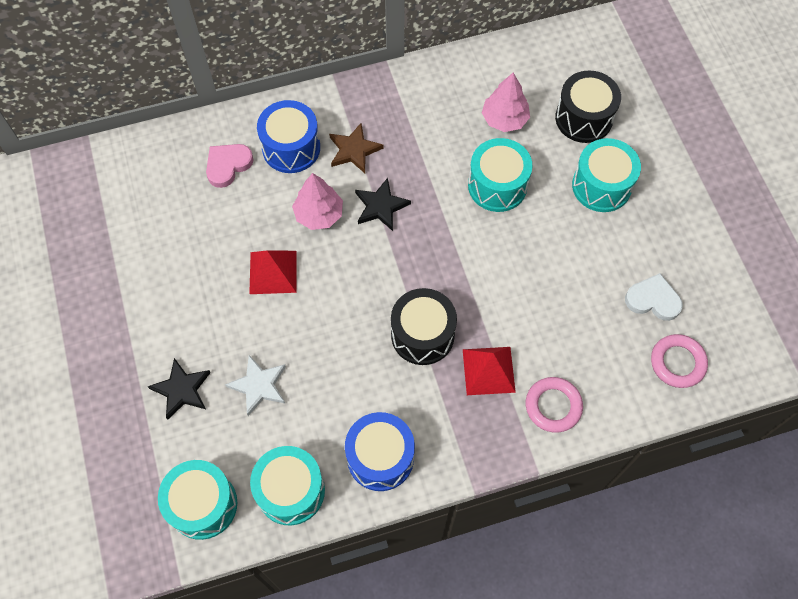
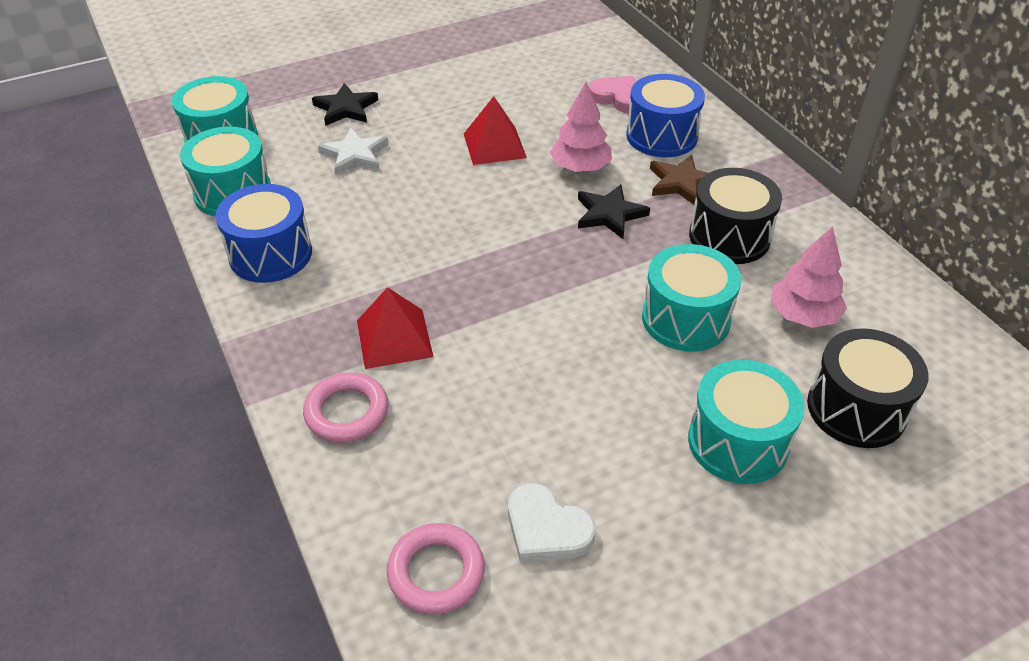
camera: 80 degrees right, 20 degrees down
black drum [391,288,457,365] -> black drum moved to [689,168,782,264]
white heart [625,273,683,321] -> white heart turned 120 degrees clockwise [508,483,595,562]

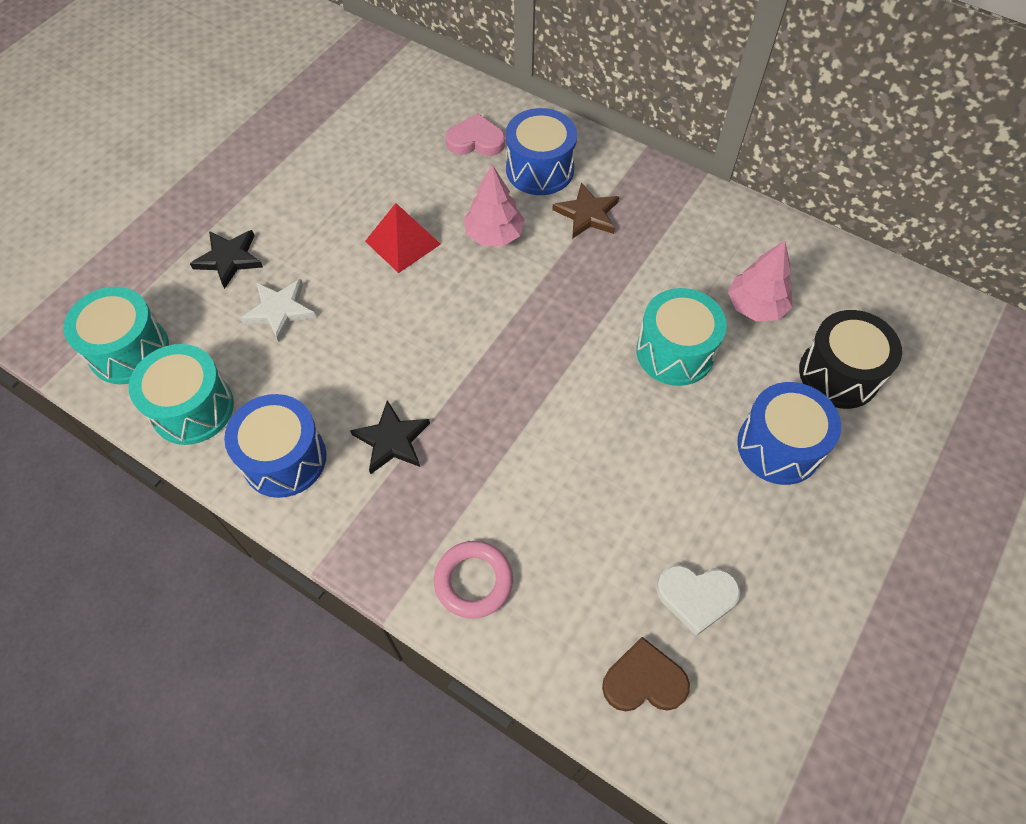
camera: 30 degrees left, 15 degrees up
red pyramid [357,287,434,369] -> none
pink ring [387,523,485,614] -> brown heart [602,637,690,711]
black star [578,184,650,239] -> black star moved to [350,400,430,474]
turquoise drum [688,360,805,484] -> blue drum [737,382,841,485]
black drum [689,168,782,264] -> none

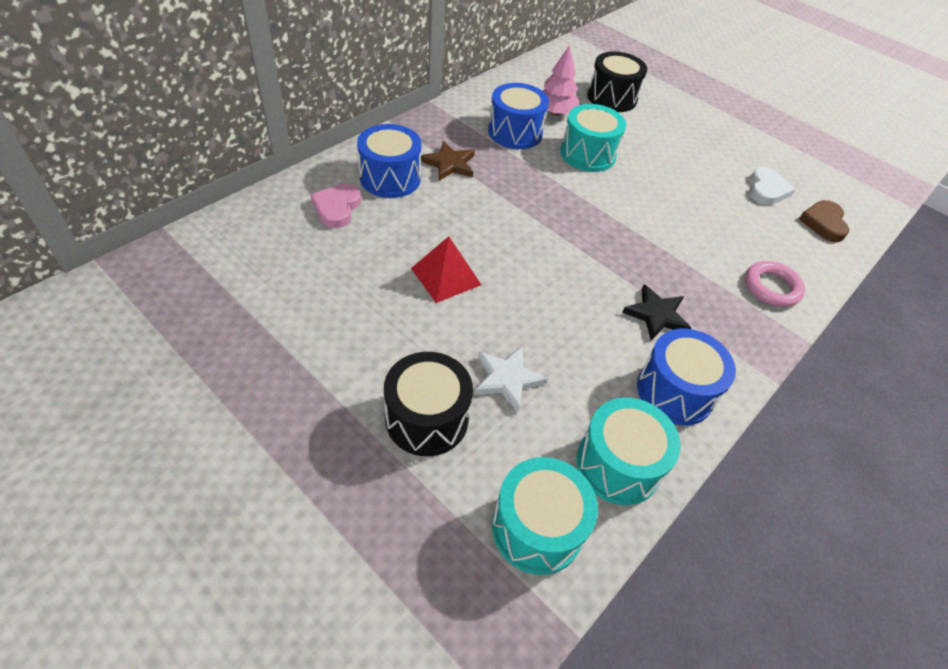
camera: 85 degrees left, 10 degrees down
black star [190,230,263,289] -> black drum [384,352,473,456]
pink tree [464,165,525,246] -> none
blue drum [737,382,841,485] -> blue drum moved to [488,83,549,149]

